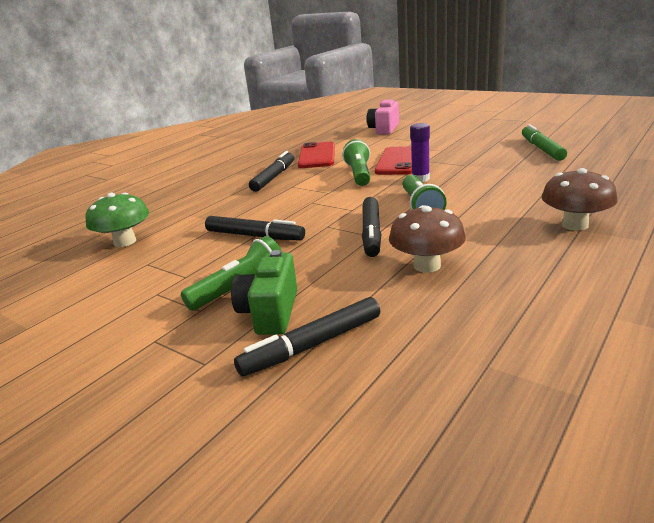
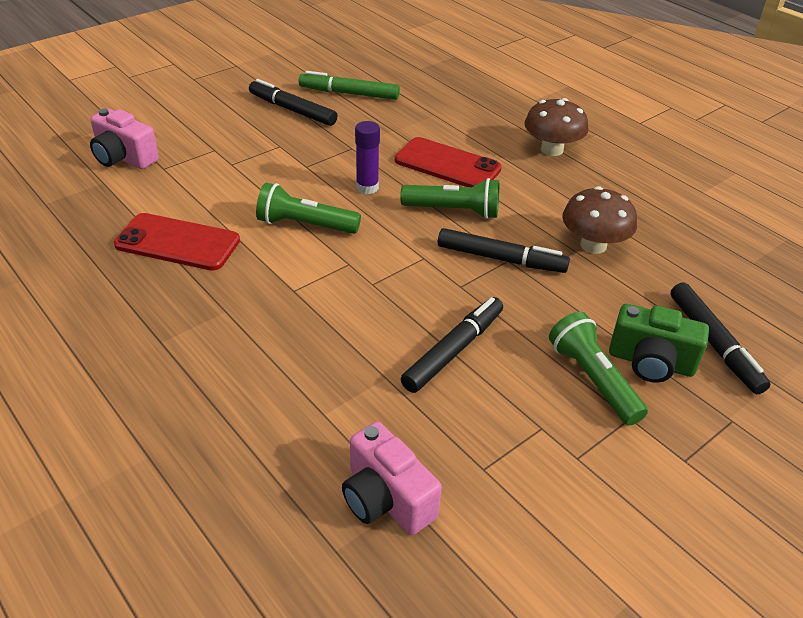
camera: 80 degrees left, 15 degrees up
green mushroom [86,193,149,247] -> pink camera [342,422,442,535]
black marker [249,151,294,192] -> black marker moved to [249,79,337,126]
red phone [375,146,412,175] -> red phone moved to [395,137,502,187]

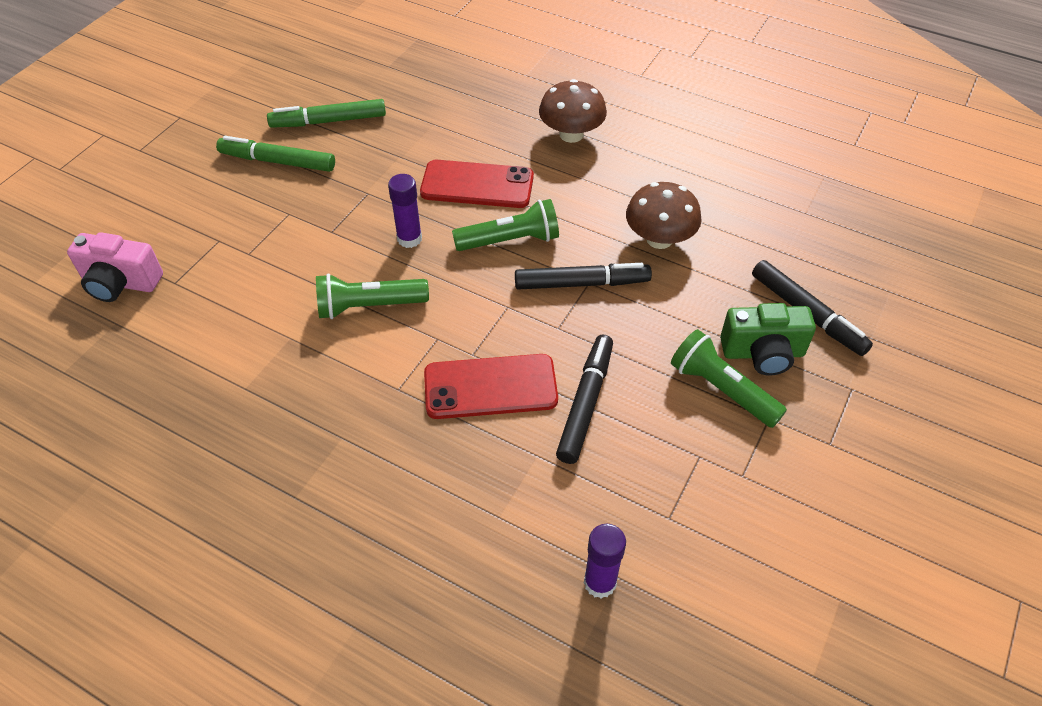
camera: 20 degrees left, 10 degrees up
red phone [114,213,240,271] -> red phone moved to [424,354,558,419]
black marker [249,79,337,126] -> green marker [216,136,335,172]
pink camera [342,422,442,535] -> purple glue stick [584,524,626,598]

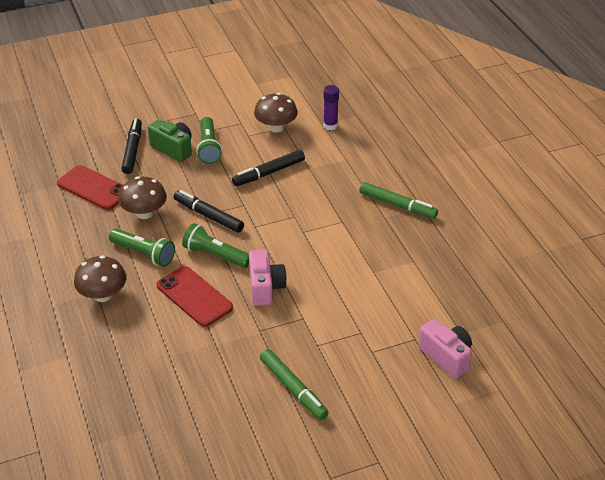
camera: 140 degrees left, 10 degrees down
green marker [267,99,386,128] -> green marker moved to [359,182,438,219]
green flashlight [316,273,429,319] -> green flashlight moved to [109,228,175,267]
purple glue stick [388,174,422,248] -> pink camera [249,249,287,306]
red phone [424,354,558,419] -> red phone moved to [57,165,123,210]
none -> brown mushroom [254,93,298,133]

